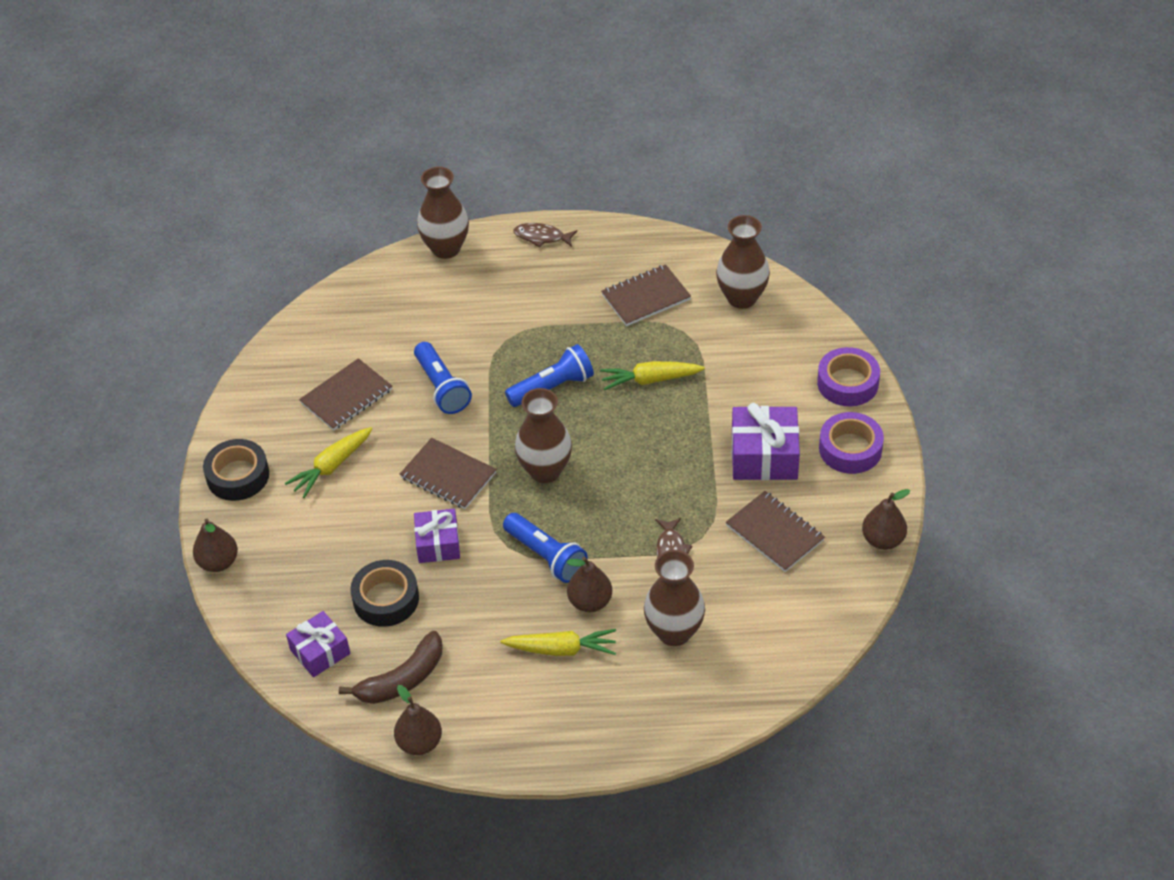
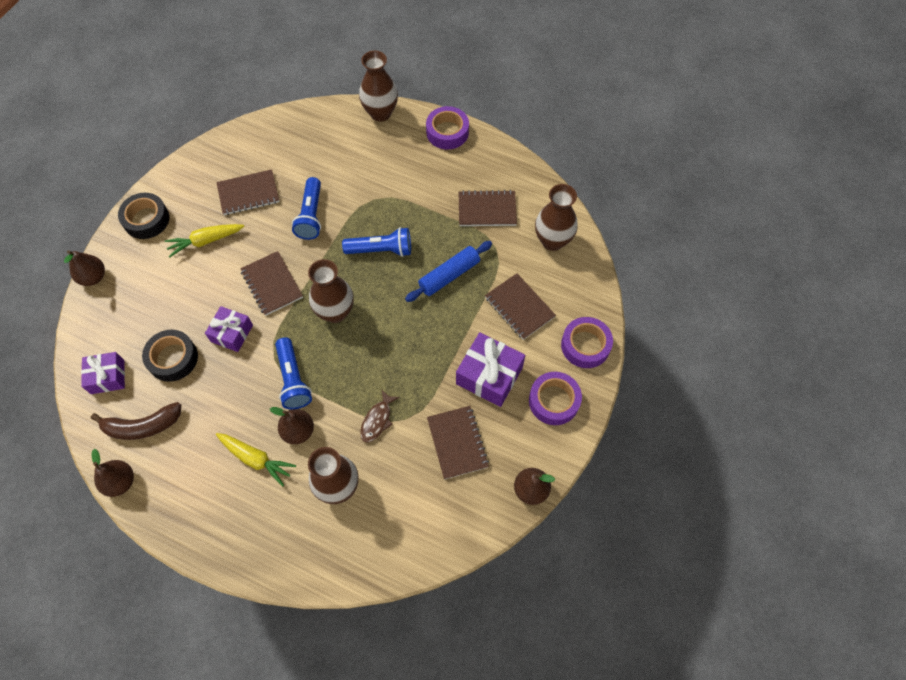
camera: 25 degrees right, 15 degrees up
brown fish [513,223,577,248] -> purple tape [426,106,469,149]
yellow carrot [600,361,705,390] -> blue rolling pin [405,241,492,302]
none -> brown notebook [485,273,556,340]

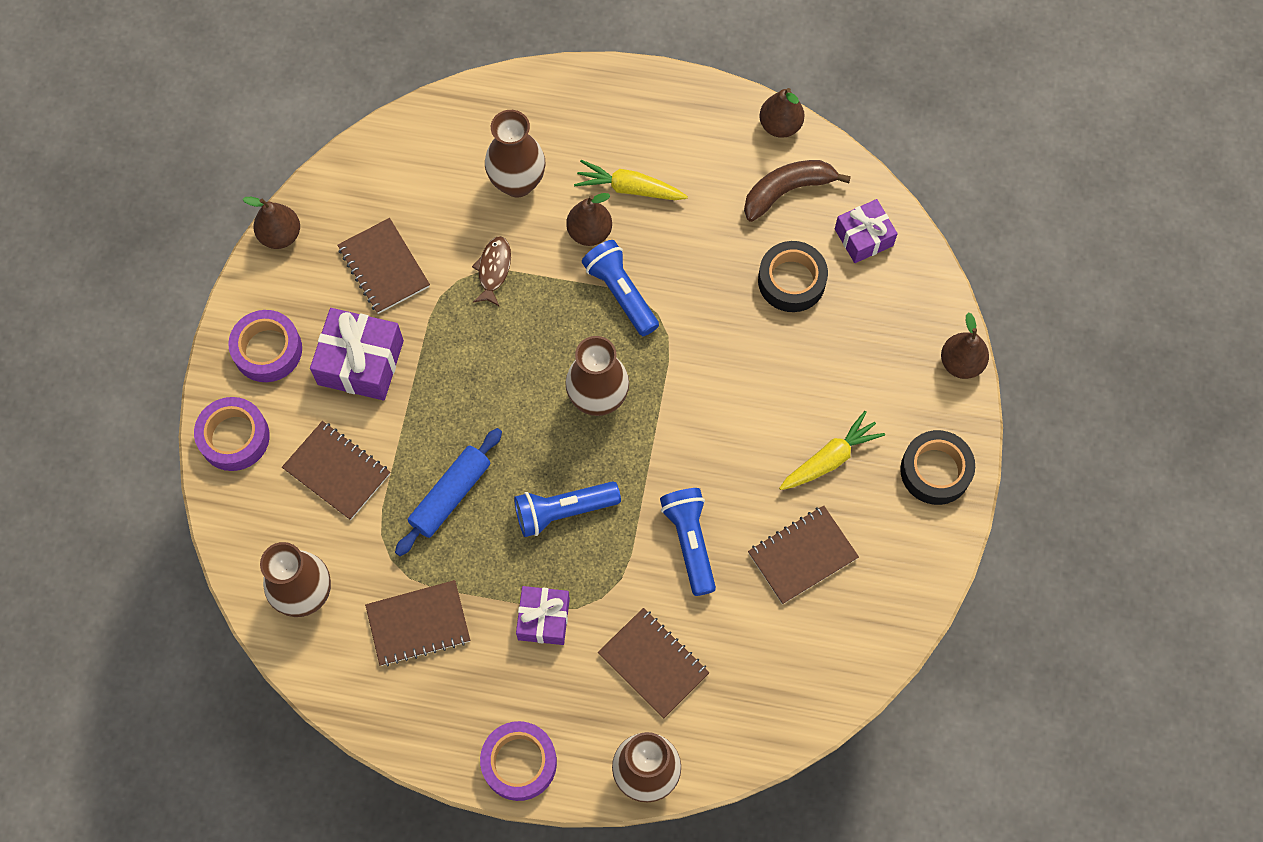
camera: 165 degrees right, 5 degrees up
purple gift [205,306,253,352] -> purple gift moved to [516,586,570,645]
brown notebook [240,251,303,316] -> brown notebook moved to [598,608,709,719]

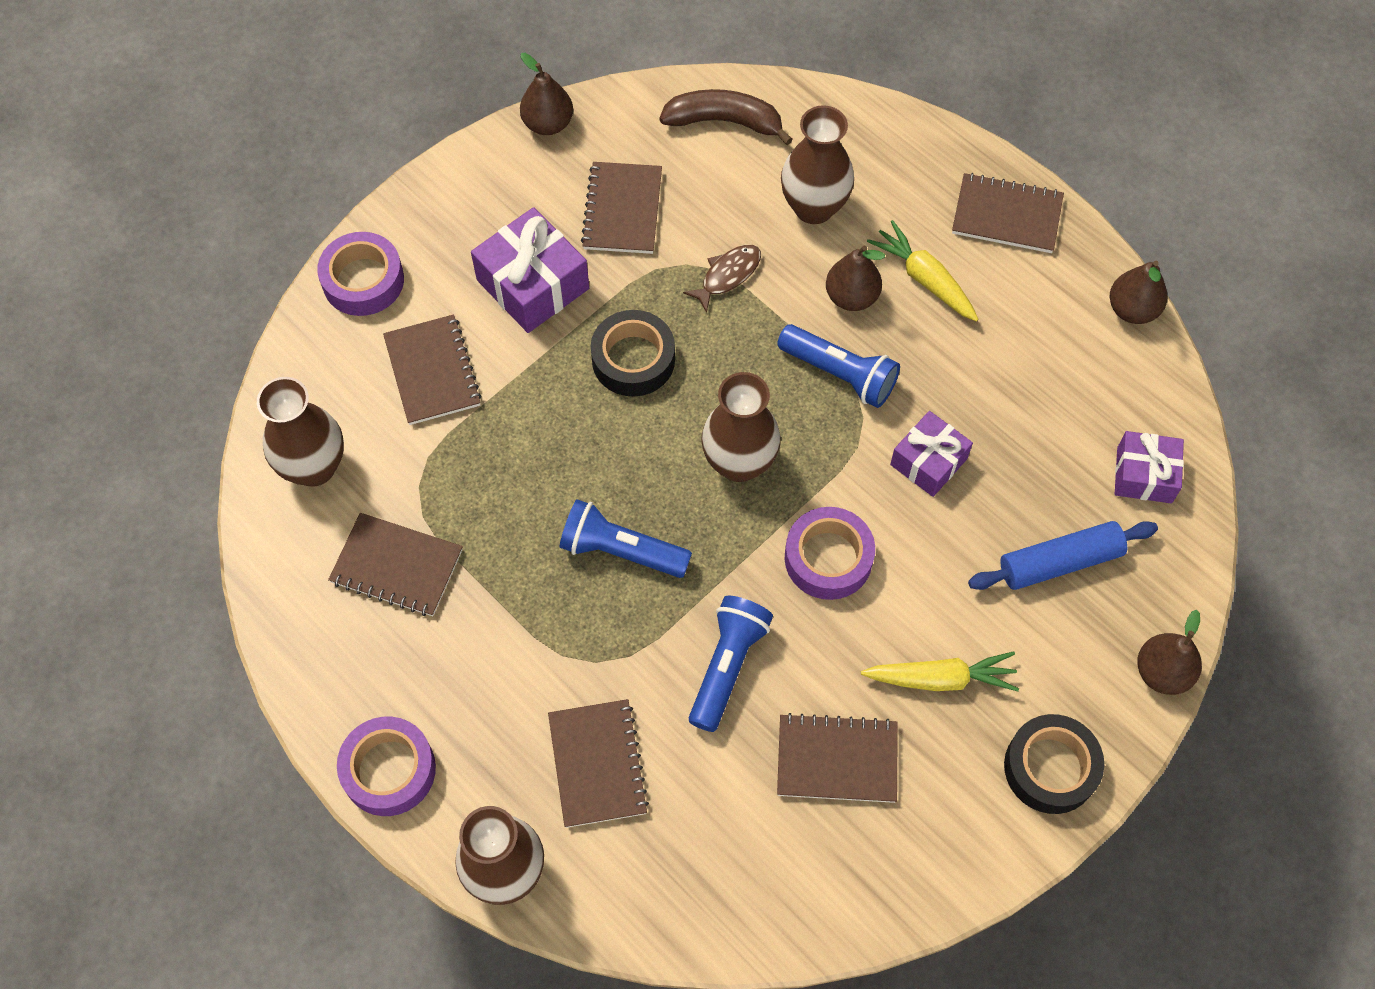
camera: 35 degrees right, 5 degrees down
purple tape [228,310,302,382] -> purple tape moved to [785,507,875,600]
blue rolling pin [395,428,502,556] -> blue rolling pin moved to [968,521,1158,590]
purple gift [516,586,570,645] -> purple gift moved to [890,411,973,497]
blue flashlight [582,240,659,336] -> blue flashlight turned 120 degrees clockwise [777,324,900,408]
brown banana [744,160,851,222] -> brown banana moved to [660,89,793,145]
black tape [758,241,828,312] -> black tape moved to [591,310,675,397]
none -> brown notebook [952,173,1064,253]

